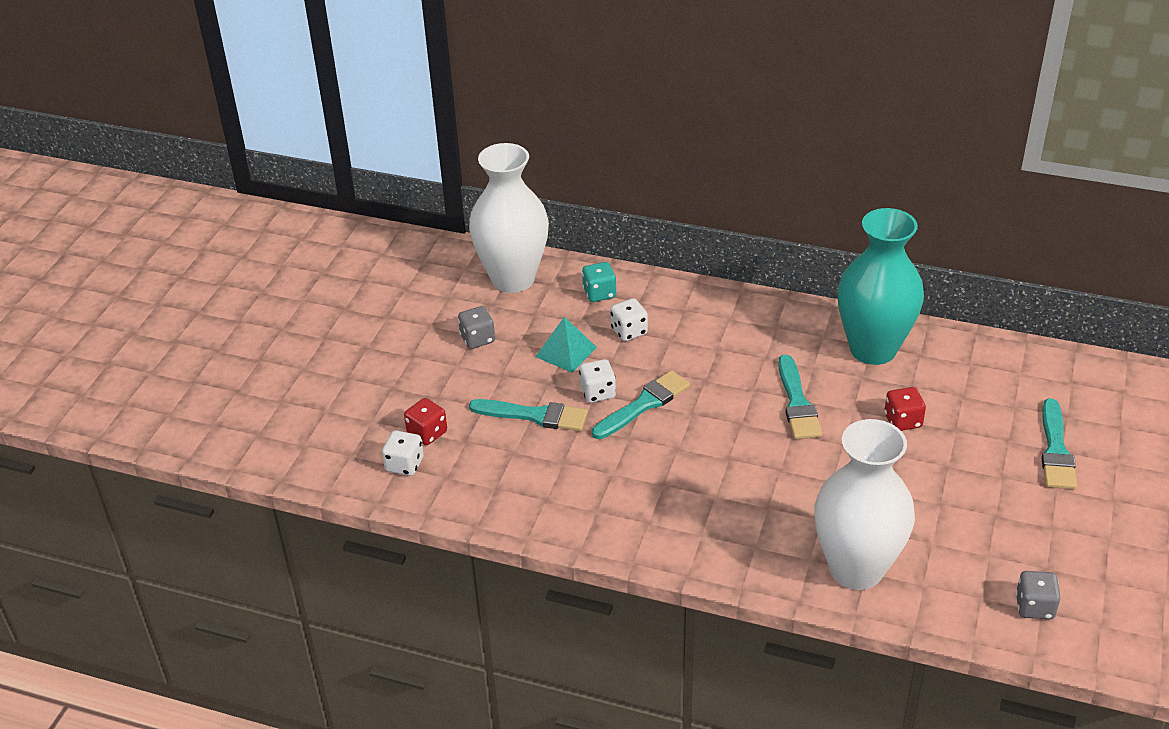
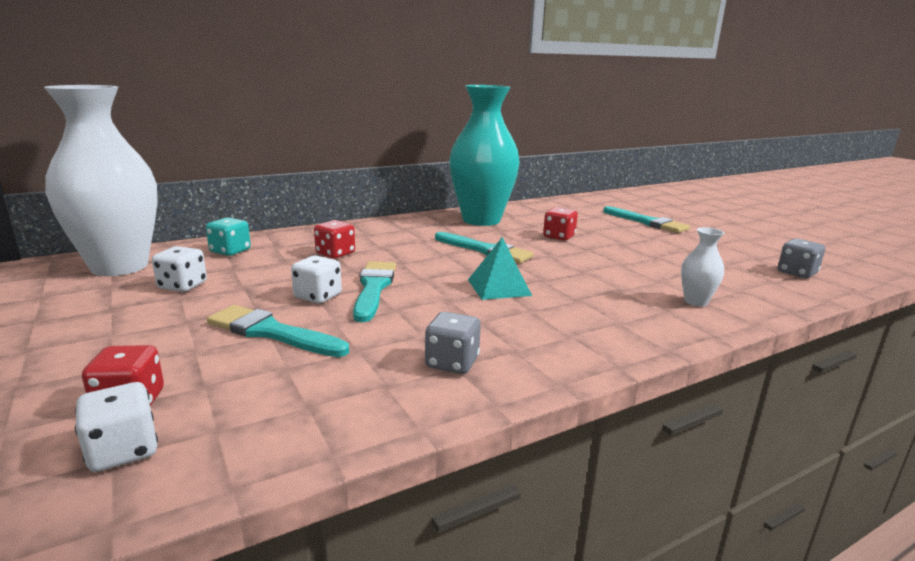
camera: 50 degrees left, 20 degrees down
grey dice [458,306,495,349] -> grey dice moved to [425,312,481,374]
turquoise brush [469,399,588,431] -> turquoise brush turned 120 degrees counterclockwise [207,305,349,357]
turquoise pyramid [535,317,597,373] -> turquoise pyramid moved to [468,237,532,300]
white dice [610,298,648,341] -> white dice moved to [152,246,207,292]
white vase [814,419,915,590] -> white vase [681,227,724,307], size x0.40
none -> red dice [314,220,355,258]

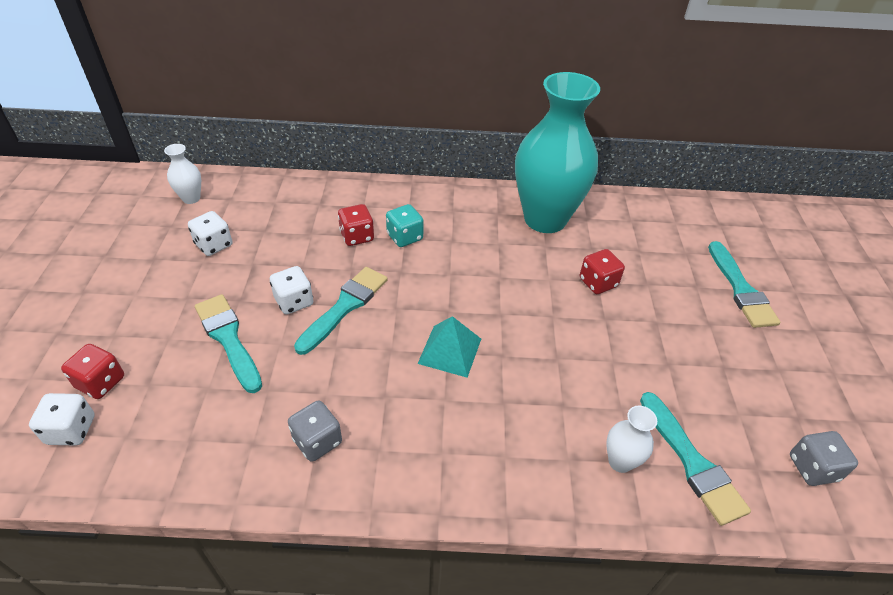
camera: 30 degrees right, 25 degrees up
white vase [44,85,158,276] -> white vase [164,144,201,204], size x0.40
turquoise dice [206,217,251,256] -> turquoise dice moved to [386,204,424,247]
turquoise brush [435,232,533,264] -> turquoise brush moved to [640,392,751,526]

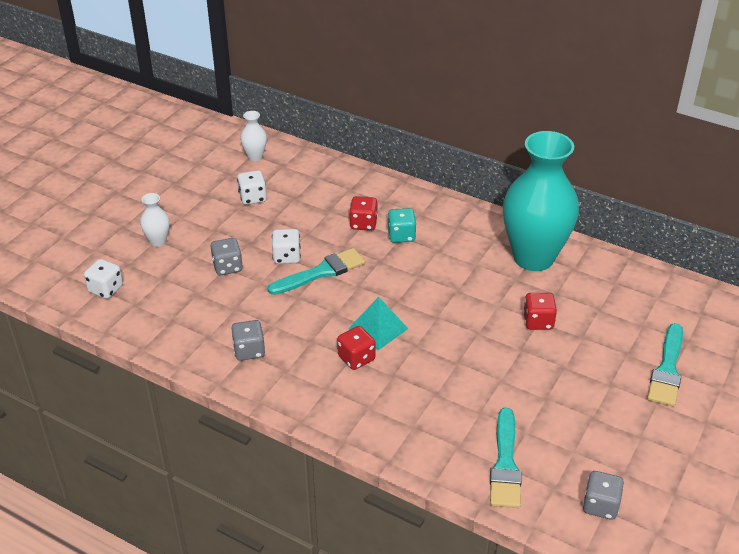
camera: 30 degrees right, 5 degrees down
red dice [61,344,124,399] -> red dice moved to [337,326,376,370]
turquoise brush [195,294,262,393] -> grey dice [211,238,243,275]
white vase [606,405,657,473] -> white vase moved to [140,193,170,247]

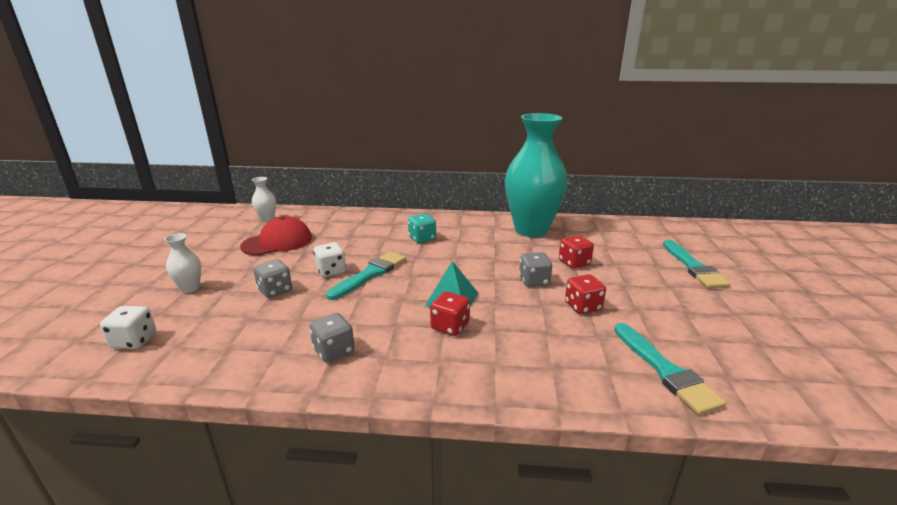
camera: 25 degrees left, 15 degrees down
white dice [237,170,267,205] -> red cap [240,216,312,255]
red dice [349,196,378,231] -> red dice moved to [565,274,606,314]
grey dice [583,471,624,520] -> grey dice moved to [519,252,552,287]

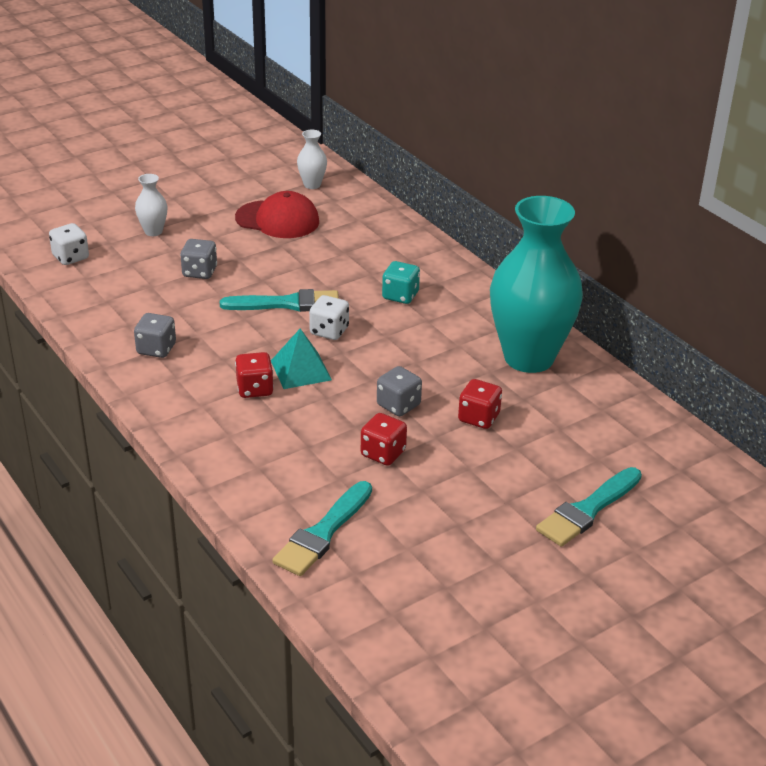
camera: 50 degrees right, 10 degrees up
white dice [313,242,346,277] -> white dice moved to [309,295,349,340]

